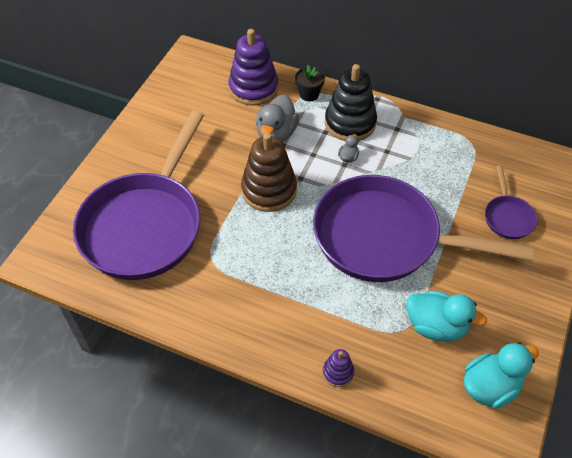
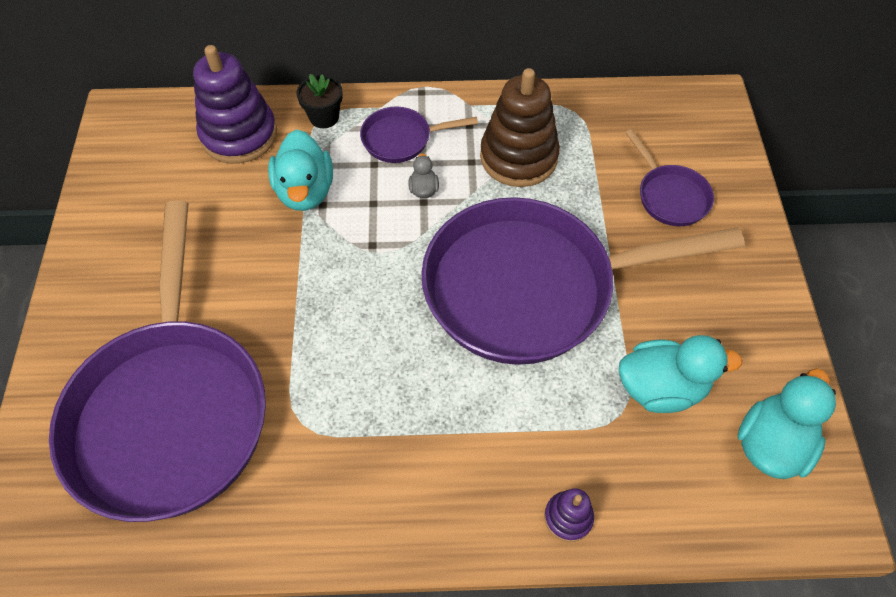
camera: 25 degrees left, 5 degrees up
brown stacking toy [241,133,297,212] -> brown stacking toy moved to [480,68,560,187]
grey duck [256,94,299,142] -> turquoise duck [268,129,333,211]
black stacking toy [325,64,377,141] -> purple pan [360,107,478,163]

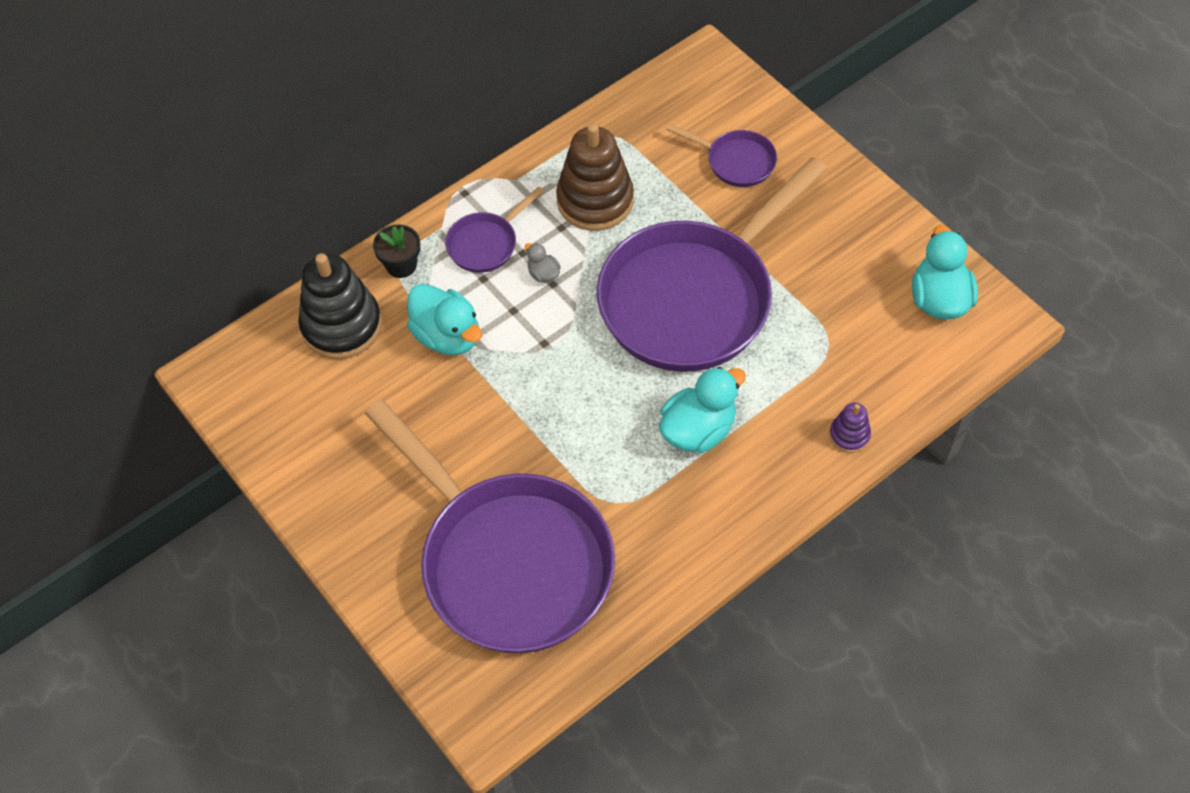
camera: 35 degrees left, 0 degrees up
purple stacking toy [193,45,277,164] -> black stacking toy [298,253,382,359]
turquoise duck [619,335,742,413] -> turquoise duck moved to [659,367,746,453]

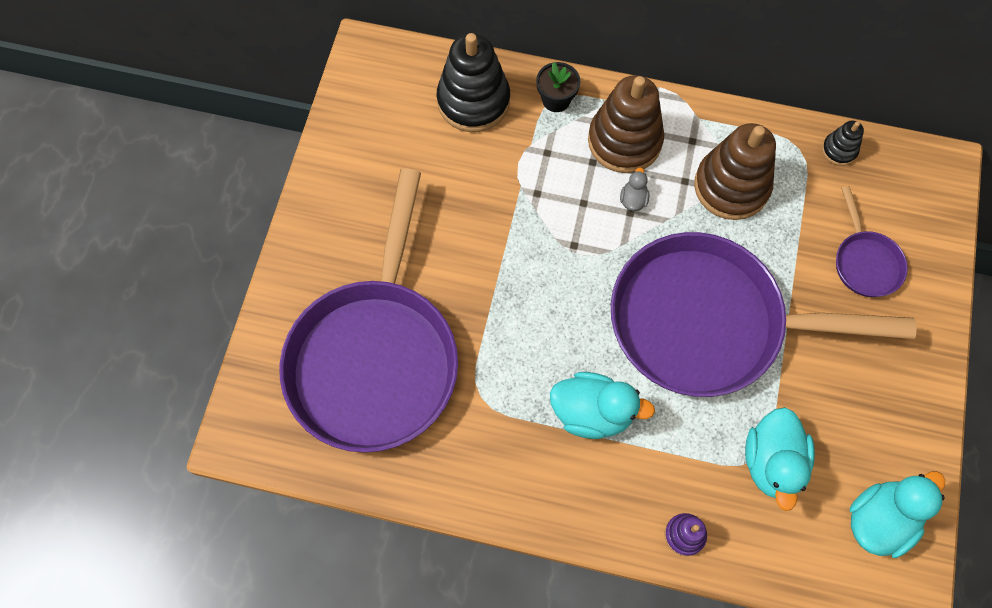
camera: 50 degrees right, 10 degrees up
turquoise duck [407,284,482,355] -> turquoise duck moved to [745,407,815,511]
purple pan [445,187,544,273] -> brown stacking toy [588,75,664,173]
none -> black stacking toy [822,120,864,166]

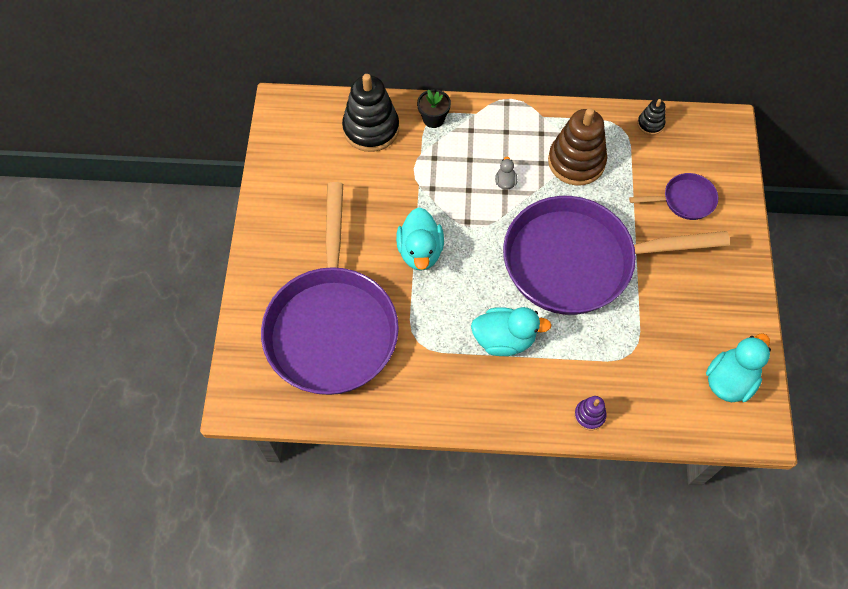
camera: 10 degrees left, 5 degrees down
brown stacking toy [588,75,664,173] -> none
turquoise duck [745,407,815,511] -> turquoise duck moved to [396,207,444,271]
purple pan [836,186,908,297] -> purple pan turned 75 degrees counterclockwise [629,173,718,220]

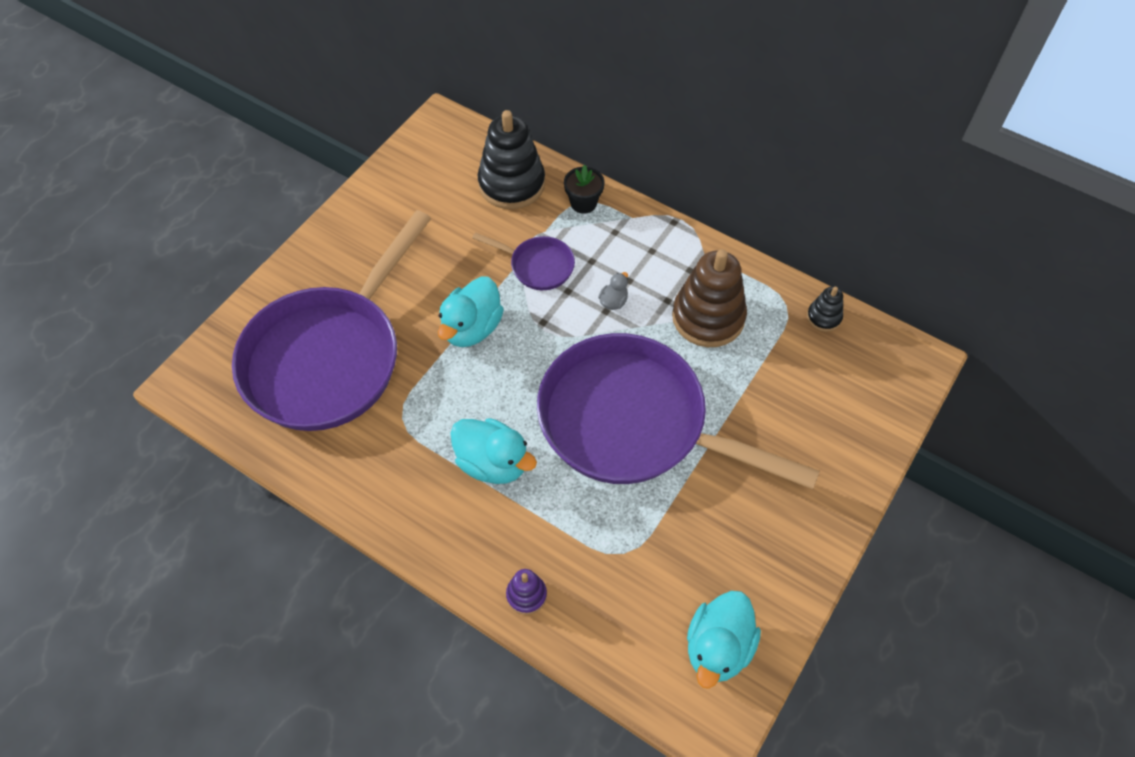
camera: 30 degrees right, 5 degrees down
purple pan [629,173,718,220] -> purple pan moved to [472,232,575,290]
turquoise duck [706,333,771,402] -> turquoise duck turned 135 degrees clockwise [687,591,761,689]

